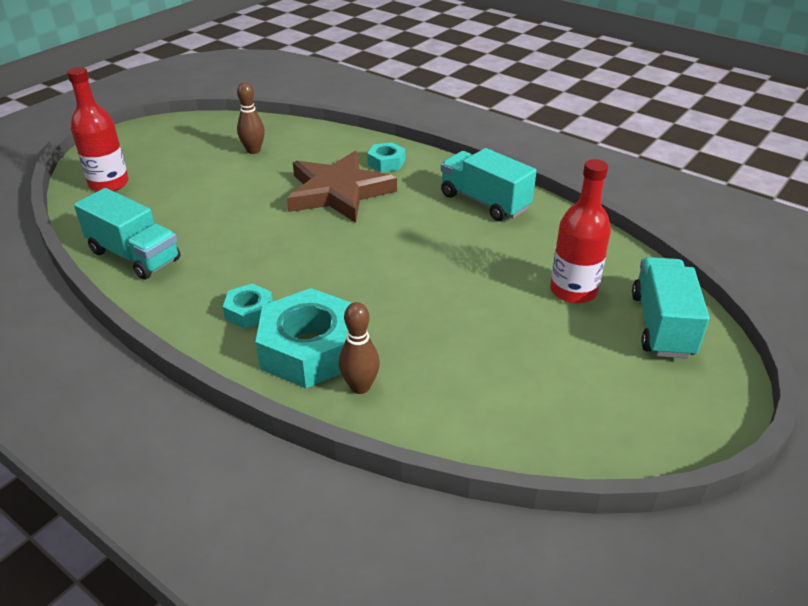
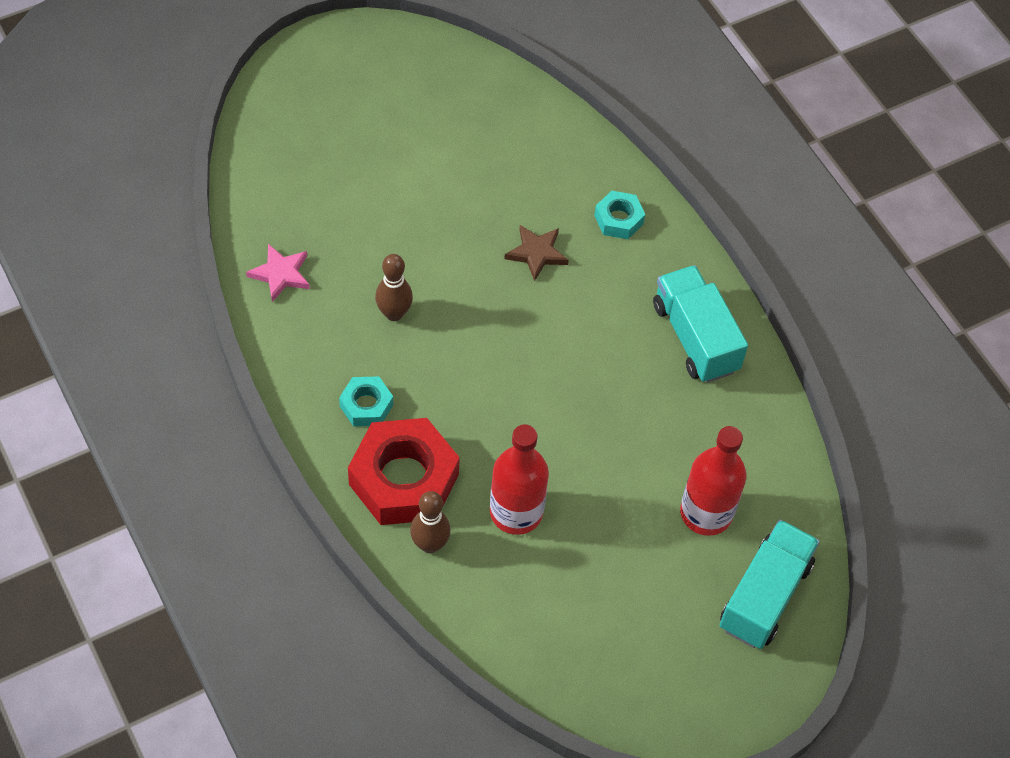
camera: 20 degrees right, 20 degrees up
red bottle [67,67,129,192] -> red bottle moved to [490,424,549,535]
turquoise truck [74,188,180,280] -> pink star [246,244,310,302]
brown bowling pin [237,82,265,154] -> brown bowling pin moved to [375,254,413,321]
turquoise nut [256,288,351,388] -> red nut [348,418,460,525]
brown star [287,151,397,223] -> brown star [504,225,569,281], size x0.46

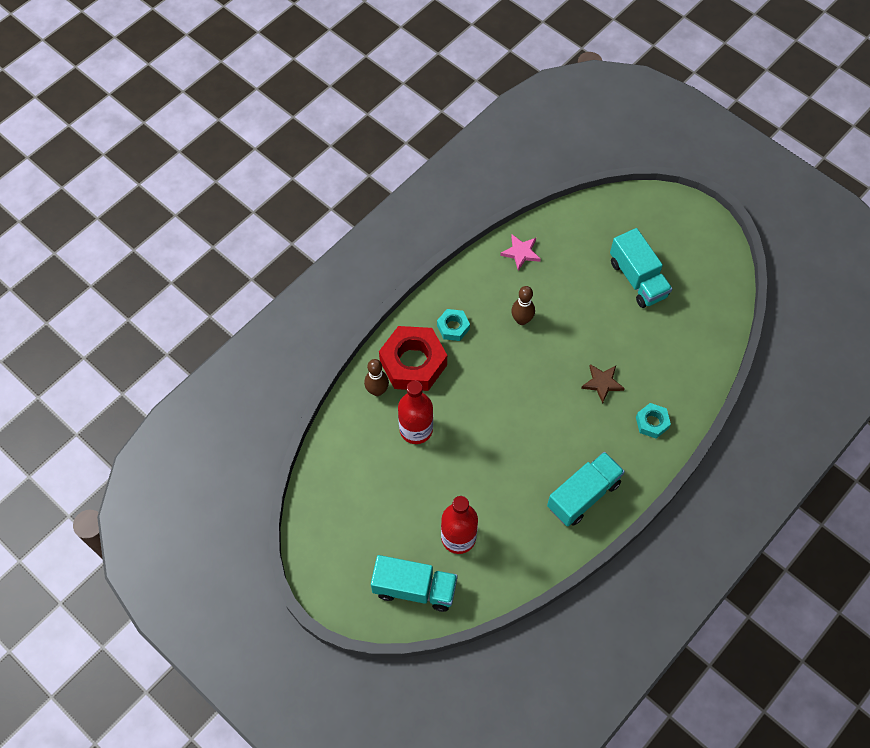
camera: 75 degrees right, 5 degrees up
none -> turquoise truck [610,228,672,308]

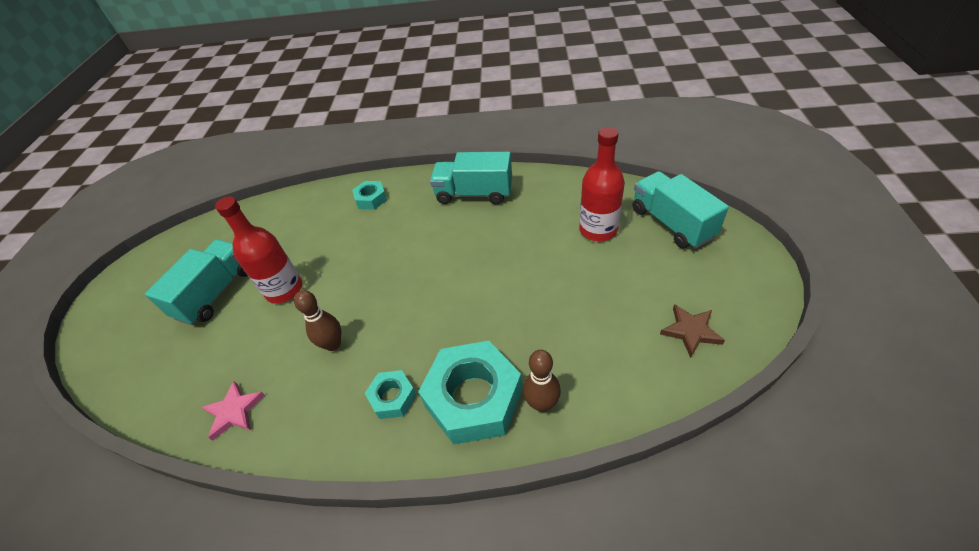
camera: 125 degrees left, 15 degrees down
red nut [379,326,447,391] -> turquoise nut [418,341,523,445]
red bottle [398,381,433,444] -> red bottle moved to [215,197,302,303]
brown star [581,364,625,403] -> brown star moved to [660,304,725,358]

